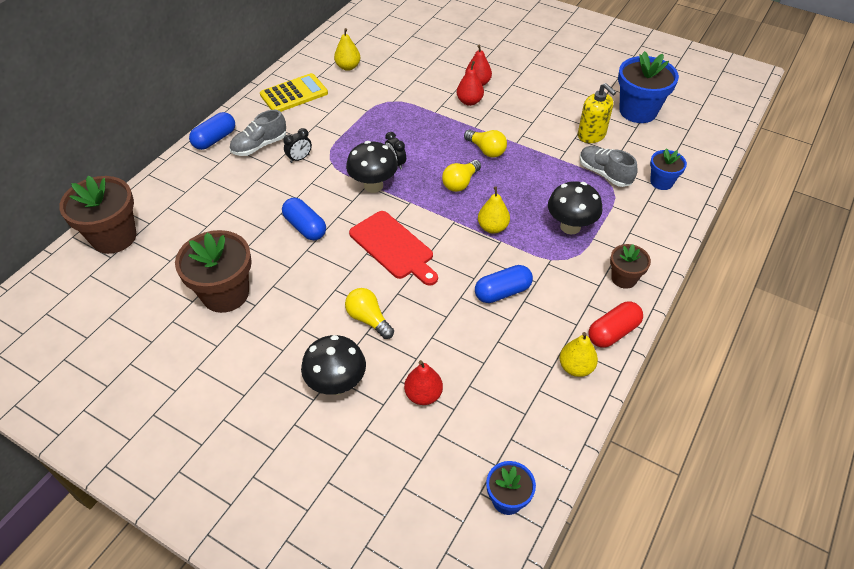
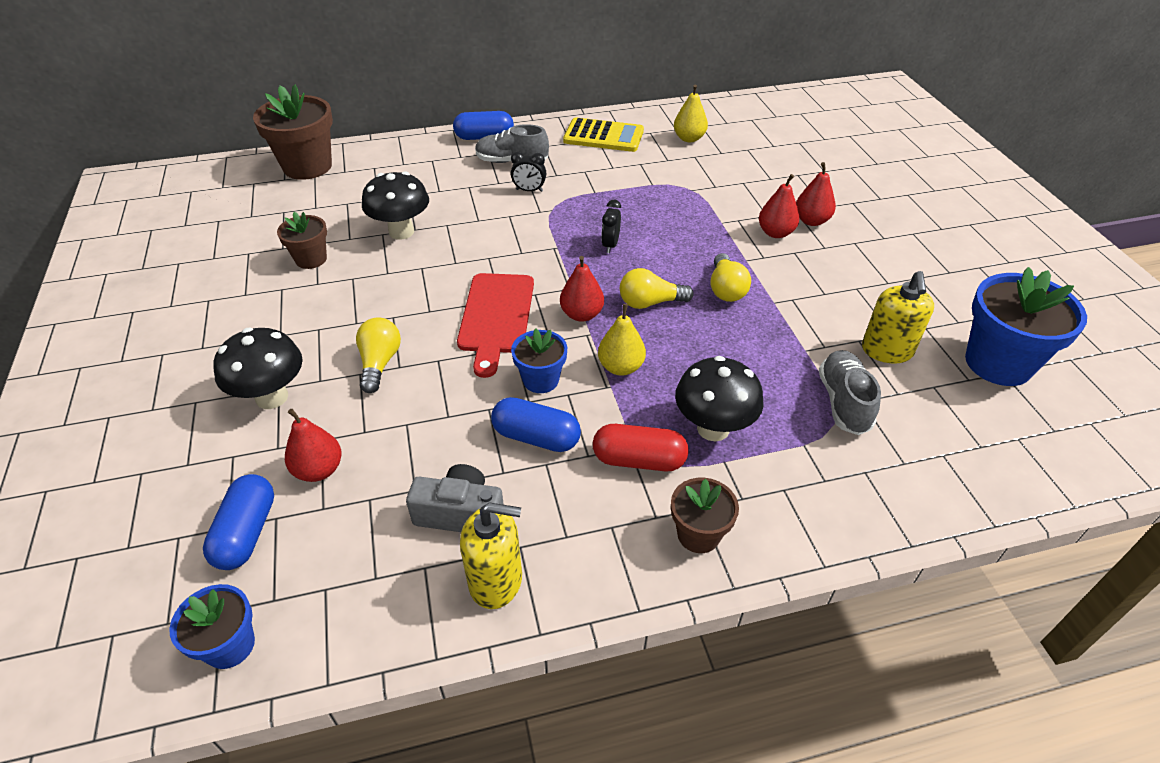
camera: 45 degrees right, 5 degrees down
brown flower pot [175,230,252,313] -> brown flower pot [277,212,327,269], size x0.56
blue capsule [282,198,326,240] -> blue capsule moved to [203,474,274,570]
black mushroom [346,141,398,193] -> black mushroom moved to [362,172,429,240]
yellow pear [559,332,598,377] -> yellow soap dispenser [460,502,522,609]
red capsule [589,302,643,348] -> red capsule moved to [593,424,689,471]
blue flower pot [650,148,687,190] -> blue flower pot moved to [511,329,567,393]
none -> grey camera [406,464,504,532]
none -> red pear [560,256,604,322]

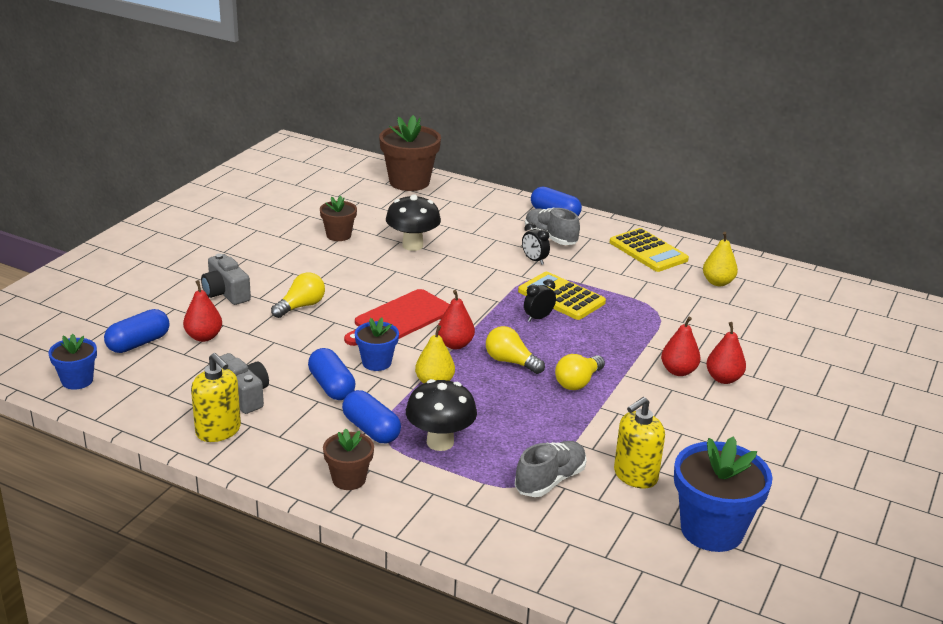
camera: 40 degrees right, 15 degrees down
black mushroom [213,328,302,409] -> grey camera [201,253,251,305]
red capsule [593,424,689,471] -> blue capsule [342,390,401,443]
none -> yellow calculator [518,272,606,320]

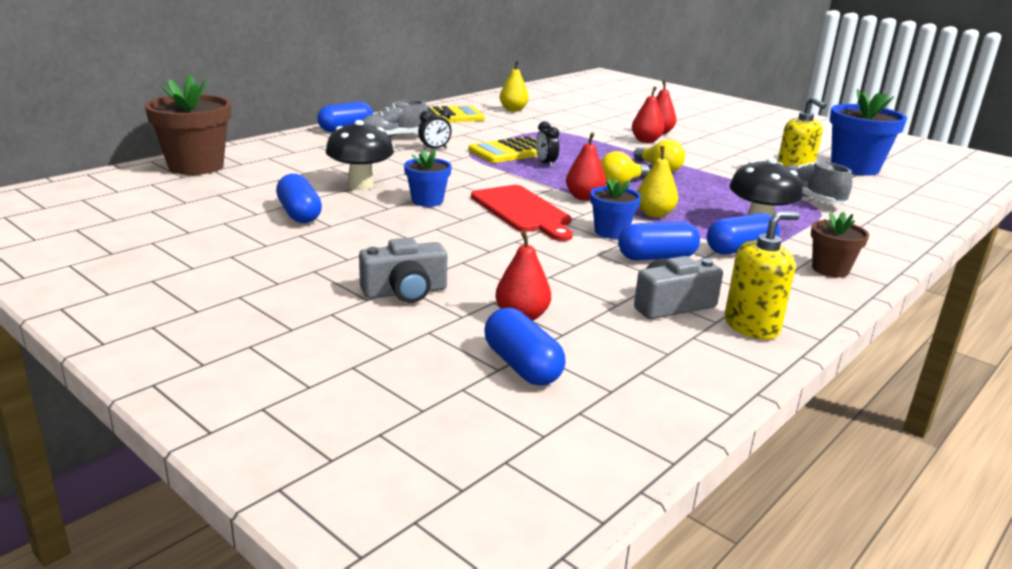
camera: 75 degrees left, 5 degrees down
blue flower pot [48,334,97,390] -> blue flower pot moved to [404,150,452,207]
yellow light bulb [271,272,325,318] -> none
brown flower pot [320,196,357,241] -> blue capsule [276,174,322,223]

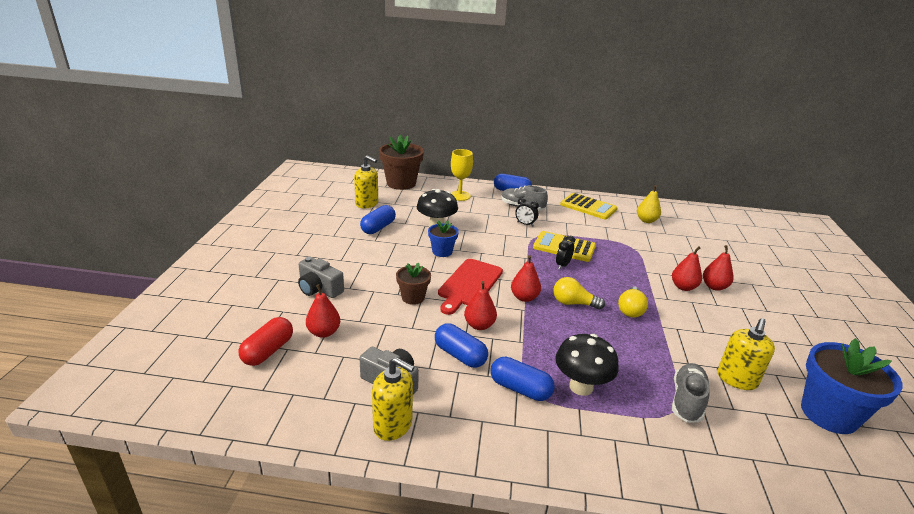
camera: 55 degrees right, 5 degrees up
blue capsule [484,308,566,386] -> red capsule [239,317,293,366]
blue flower pot [590,178,641,239] -> red pear [464,281,497,330]
yellow pear [637,146,678,218] -> none
brown flower pot [811,212,869,278] -> brown flower pot moved to [396,262,431,305]
none -> yellow soap dispenser [354,155,378,208]
none -> yellow goblet [451,149,473,201]

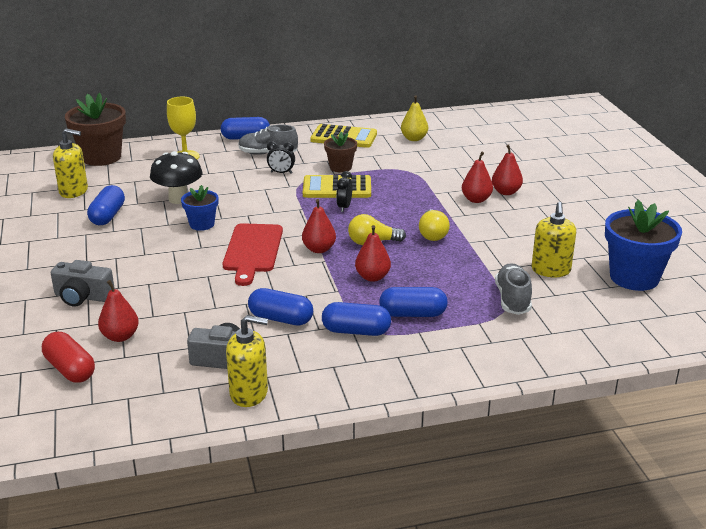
camera: 20 degrees left, 0 degrees up
red capsule [239,317,293,366] -> red capsule turned 45 degrees counterclockwise [42,332,95,383]
brown flower pot [396,262,431,305] -> brown flower pot moved to [324,132,357,172]
red pear [464,281,497,330] -> red pear moved to [355,225,391,282]
black mushroom [555,334,619,396] -> blue capsule [379,287,448,317]

